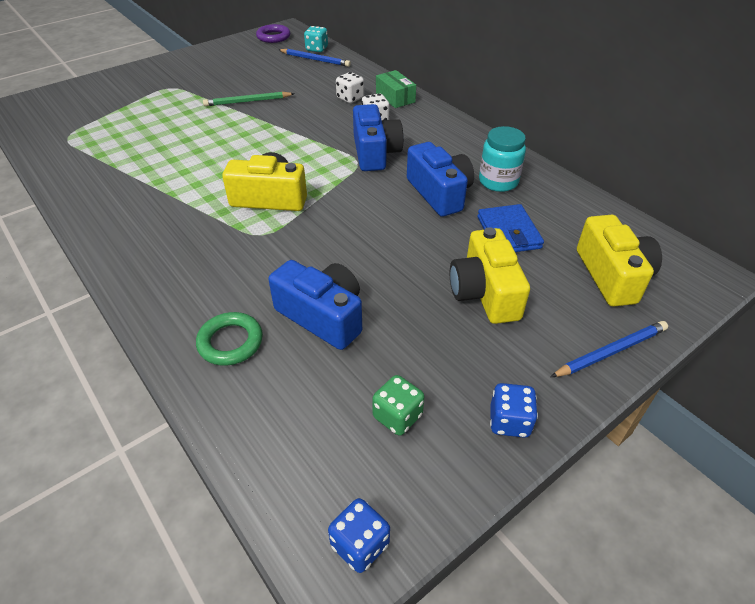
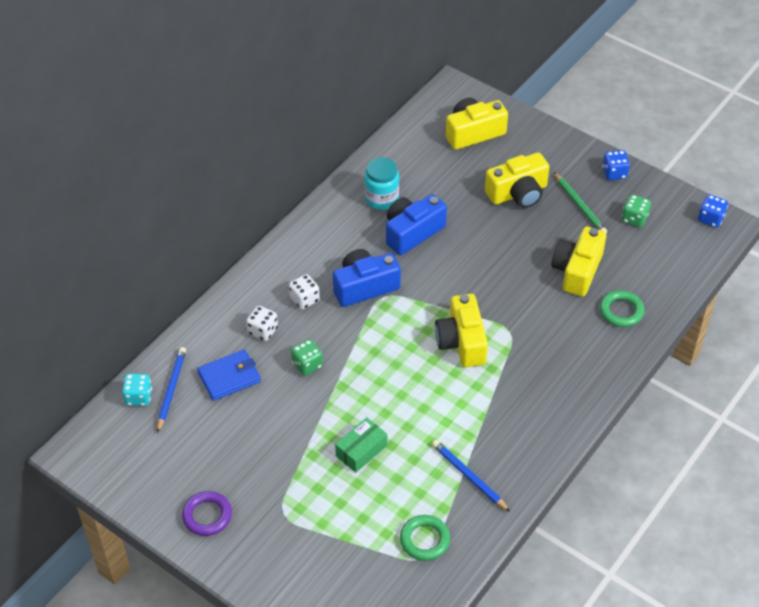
camera: 105 degrees left, 5 degrees up
green pencil [203,92,295,106] -> green pencil moved to [554,172,607,233]
purple ring [256,24,290,43] -> purple ring moved to [182,491,232,536]
blue camera [268,260,362,350] -> yellow camera [551,226,606,297]
green box [376,70,416,108] -> green box moved to [335,417,387,473]
blue wallet [477,204,544,252] -> blue wallet moved to [197,349,261,401]
blue pencil [551,321,668,377] -> blue pencil moved to [432,440,510,512]
none -> green dice [291,339,323,376]
none -> green ring [400,515,450,561]

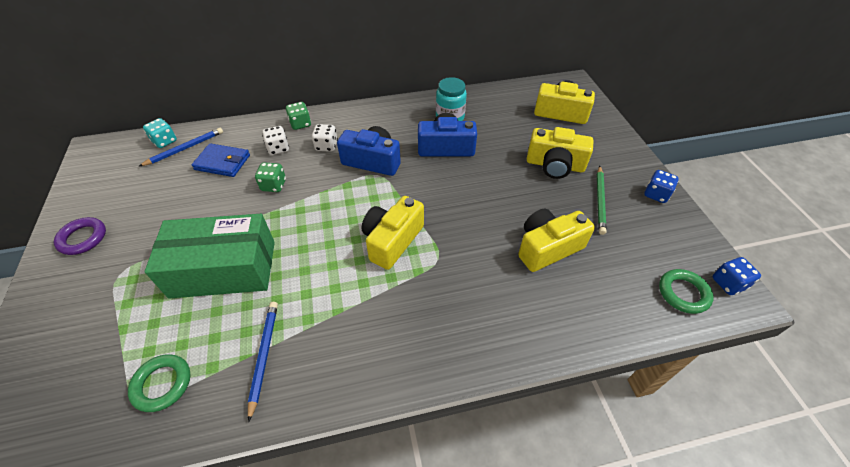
camera: 40 degrees right, 0 degrees up
green box [335,417,387,473] -> green box [145,214,275,299], size x2.11
green ring [600,290,644,327] -> green ring moved to [659,269,714,314]
green dice [622,194,651,227] -> green dice moved to [286,102,311,130]

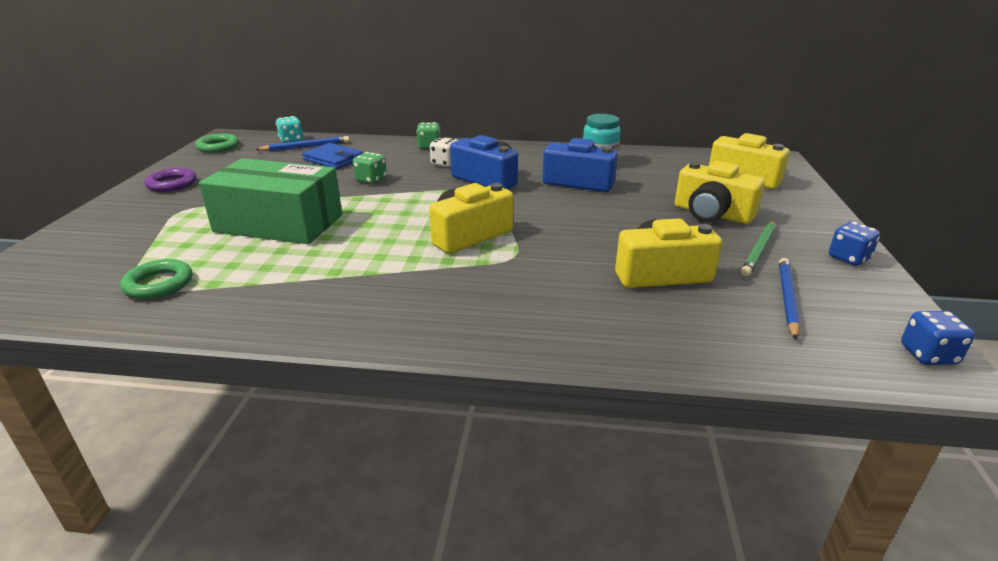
camera: 20 degrees right, 20 degrees down
blue pencil [248,302,278,423] -> blue pencil moved to [779,258,801,340]
white dice [262,126,289,155] -> none
green ring [659,269,714,314] -> green ring moved to [195,134,239,153]

